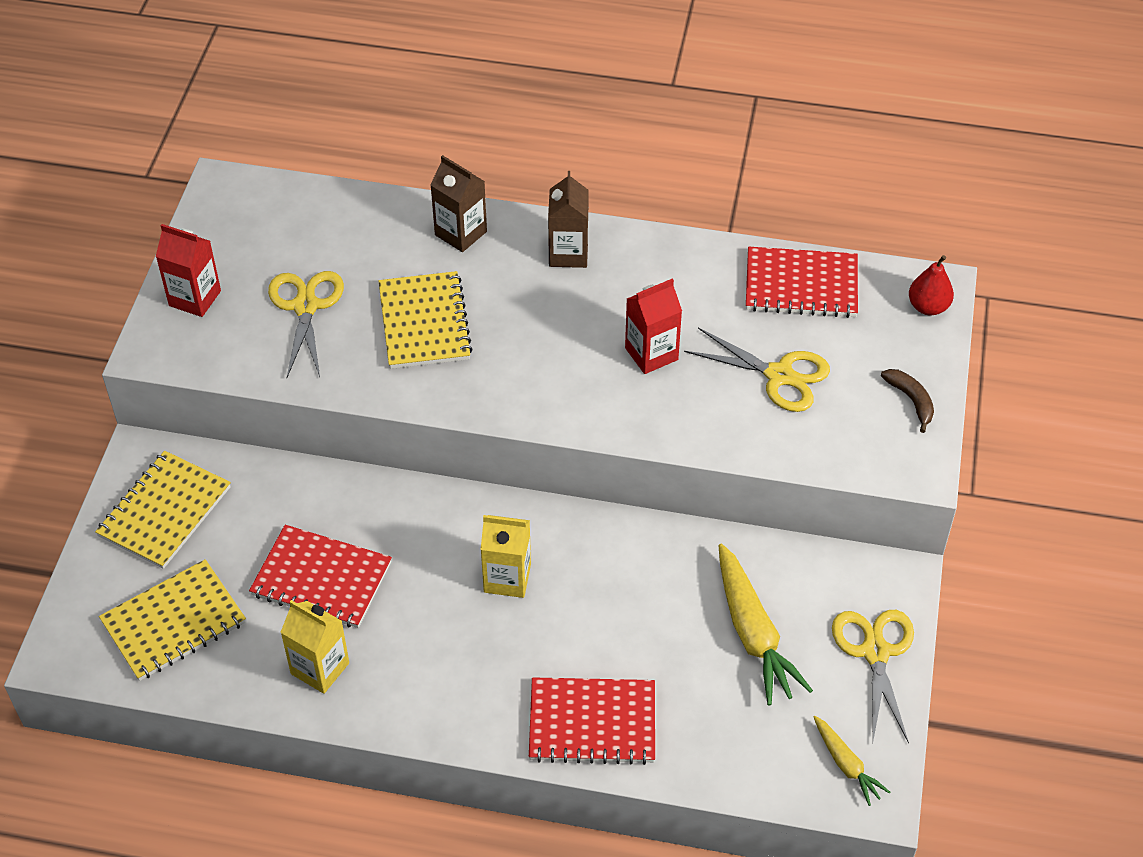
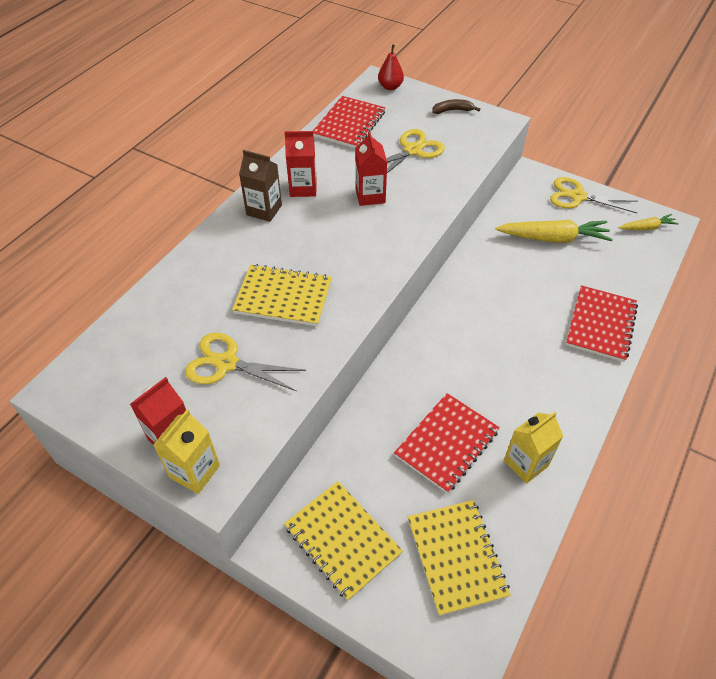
camera: 70 degrees left, 0 degrees up
brown carton [430,155,487,252] -> none
yellow carton [481,515,531,598] -> yellow carton moved to [153,409,220,494]
none -> red carton [285,131,317,197]

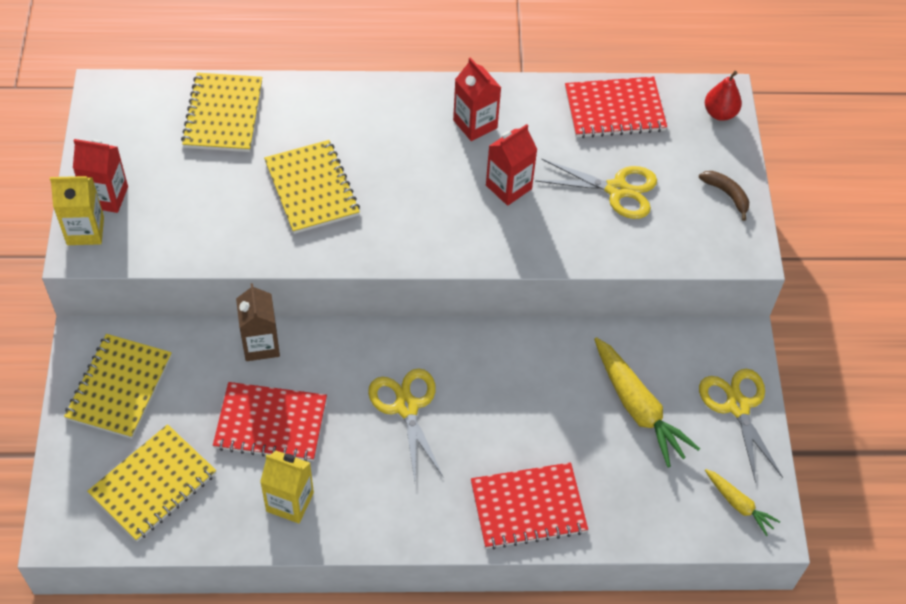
camera: 55 degrees right, 5 degrees up
yellow scissors [185,333,306,391] -> yellow scissors moved to [368,368,444,481]
brown carton [239,150,282,222] -> brown carton moved to [236,283,280,361]
none -> yellow notebook [181,72,262,152]

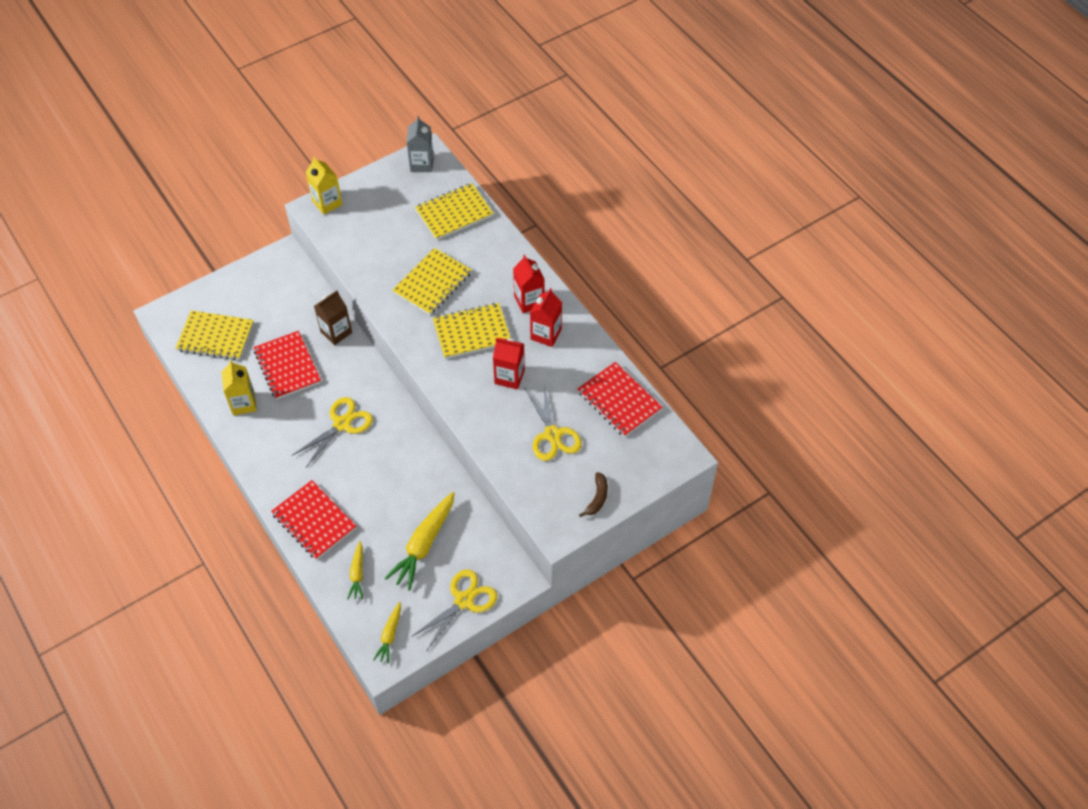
camera: 60 degrees right, 0 degrees up
yellow notebook [64,334,172,439] -> yellow notebook moved to [433,303,511,359]
red carton [73,139,128,213] -> red carton moved to [513,255,544,313]
red pear [705,71,742,121] -> none
none -> yellow carrot [347,541,363,599]
none -> grey carton [407,116,434,172]

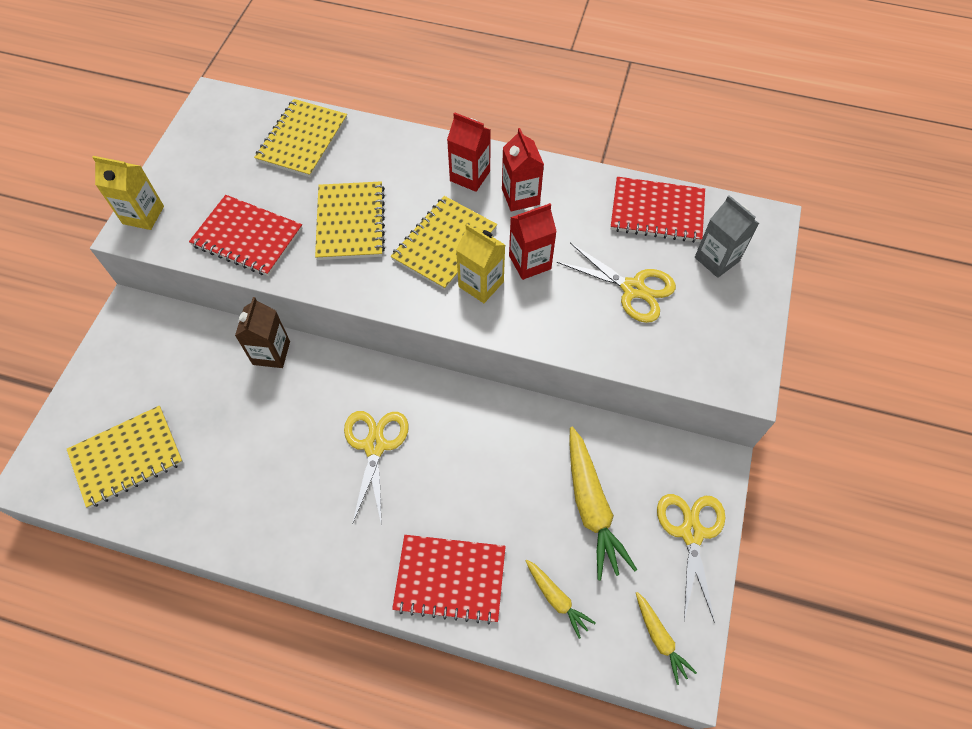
camera: 40 degrees left, 5 degrees up
yellow carton [221,360,257,415] -> yellow carton moved to [456,224,505,303]
red notebook [254,331,321,400] -> red notebook moved to [189,195,303,276]
grey carton [407,116,434,172] -> grey carton moved to [695,195,759,278]
brown banana [579,472,608,517] -> none

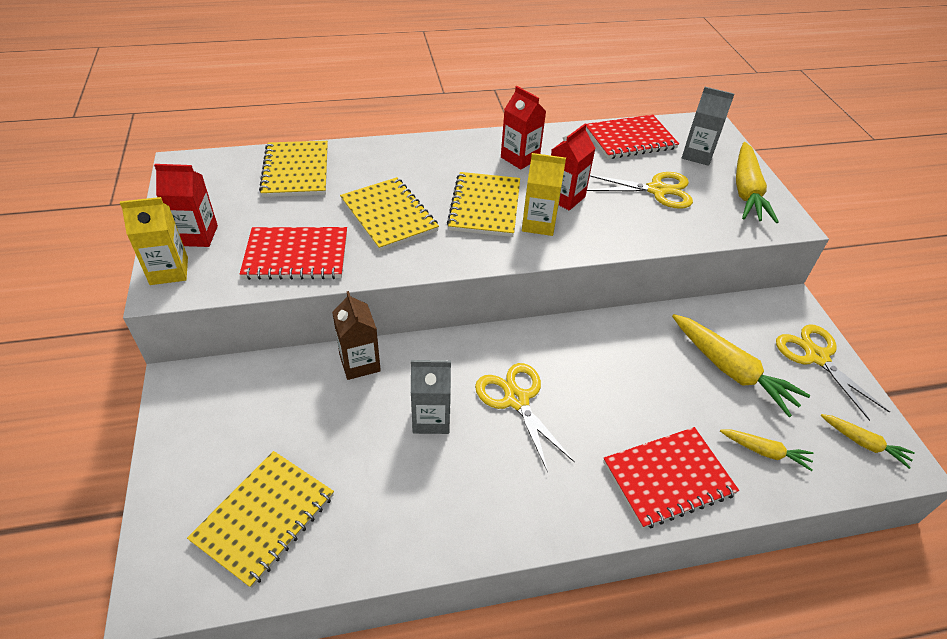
camera: 30 degrees left, 15 degrees down
red carton [447,112,491,192] -> red carton moved to [154,164,218,247]
none -> grey carton [411,360,451,434]
none -> yellow carrot [736,142,779,223]

